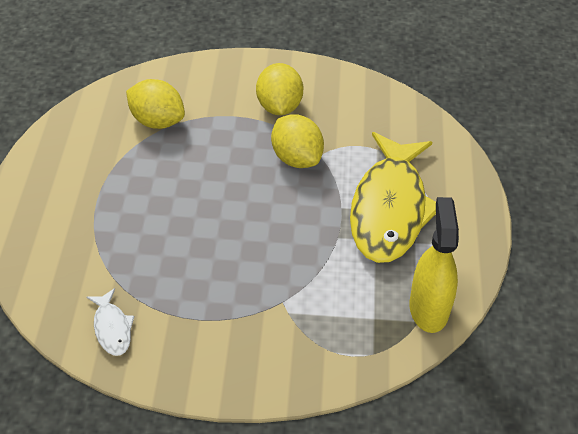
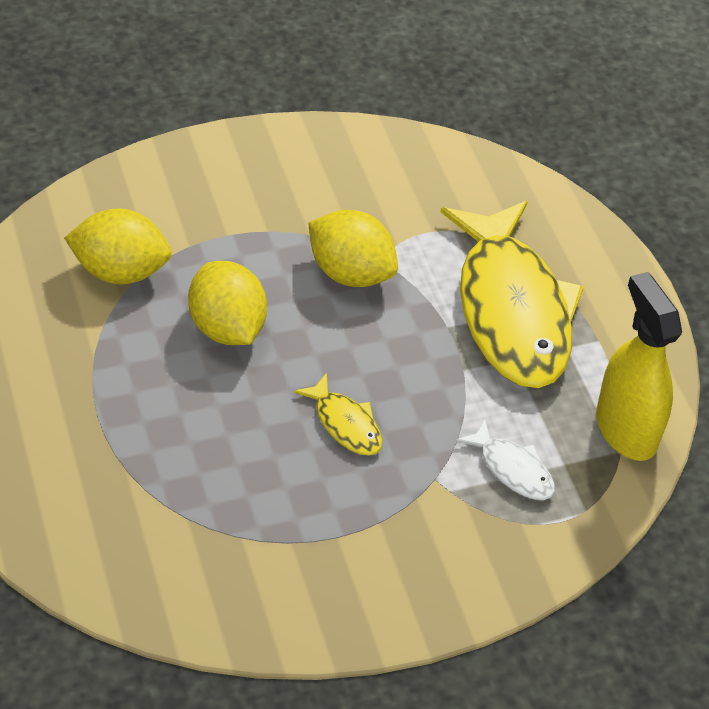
camera: 25 degrees left, 0 degrees up
white fish [86,288,135,356] -> white fish moved to [456,419,555,500]
yellow lemon [256,63,303,115] -> yellow lemon moved to [188,261,267,345]
none -> yellow fish [294,373,383,456]

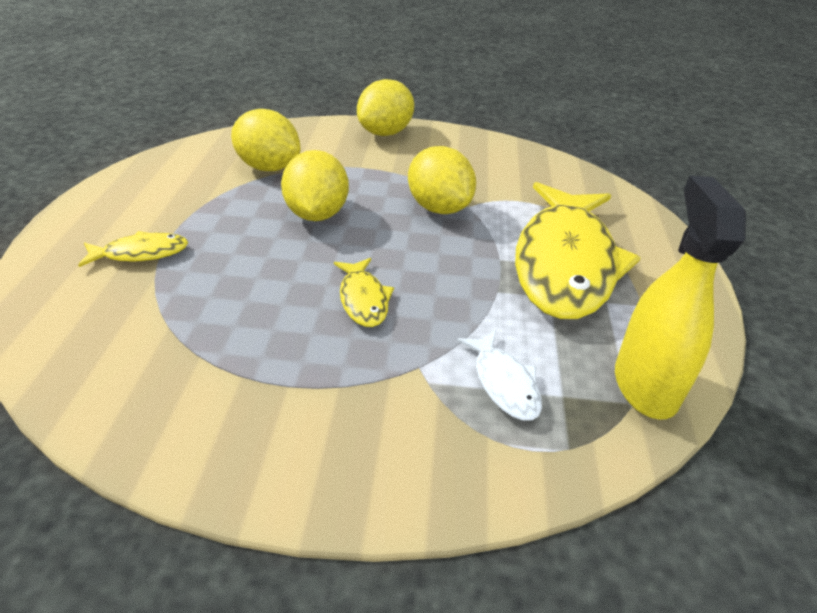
camera: 25 degrees right, 10 degrees down
none -> yellow fish [78,231,188,267]
none -> yellow lemon [357,79,414,136]

